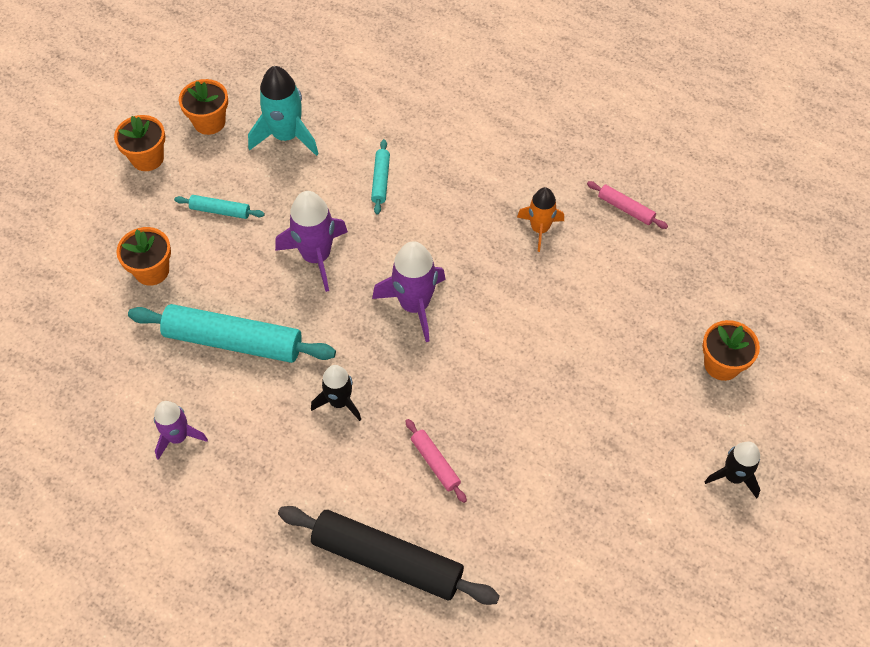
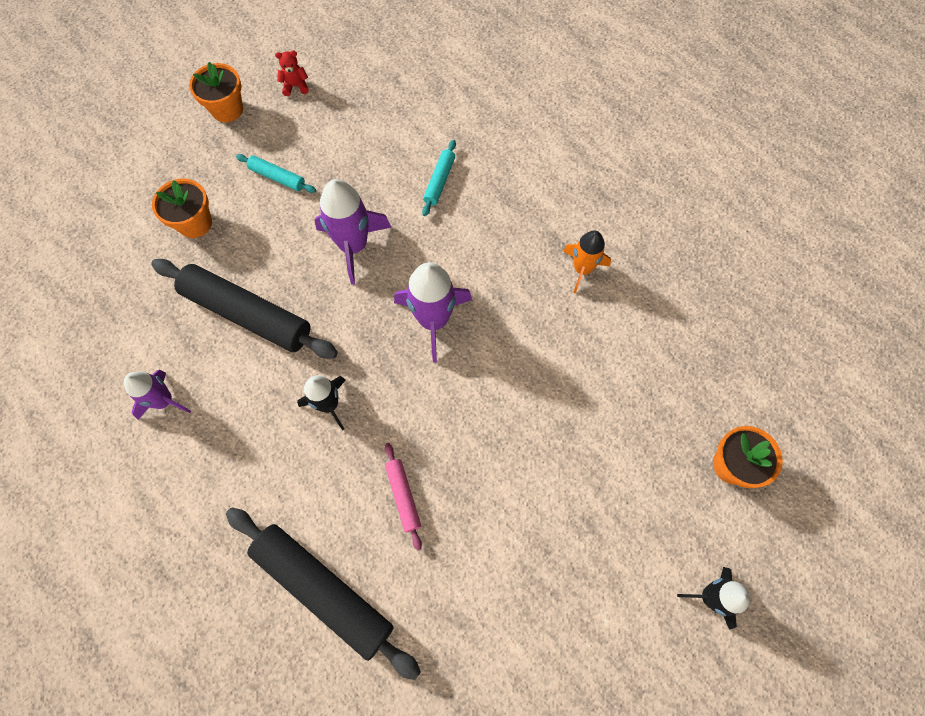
camera: 15 degrees right, 10 degrees up
turquoise rolling pin [128,304,336,363] -> black rolling pin [151,259,338,359]
orange flower pot [179,79,228,135] -> red teddy bear [275,50,309,96]
turquoise rocket [248,66,319,156] -> none
pink rolling pin [587,181,668,229] -> none

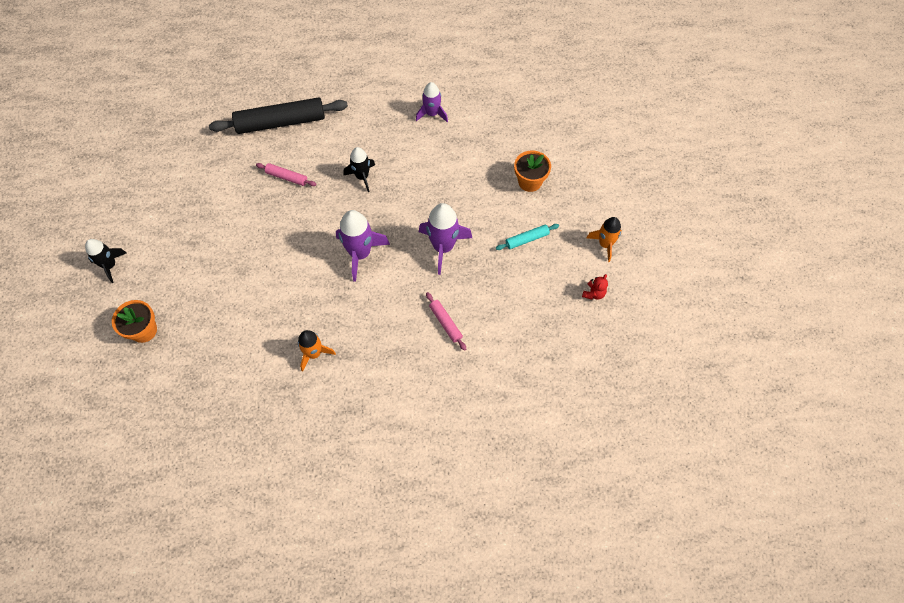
camera: 130 degrees right, 5 degrees down
black rolling pin [151,259,338,359] -> none
orange flower pot [189,62,243,122] -> orange rocket [587,217,622,262]
turquoise rolling pin [422,140,456,216] -> pink rolling pin [426,292,466,351]

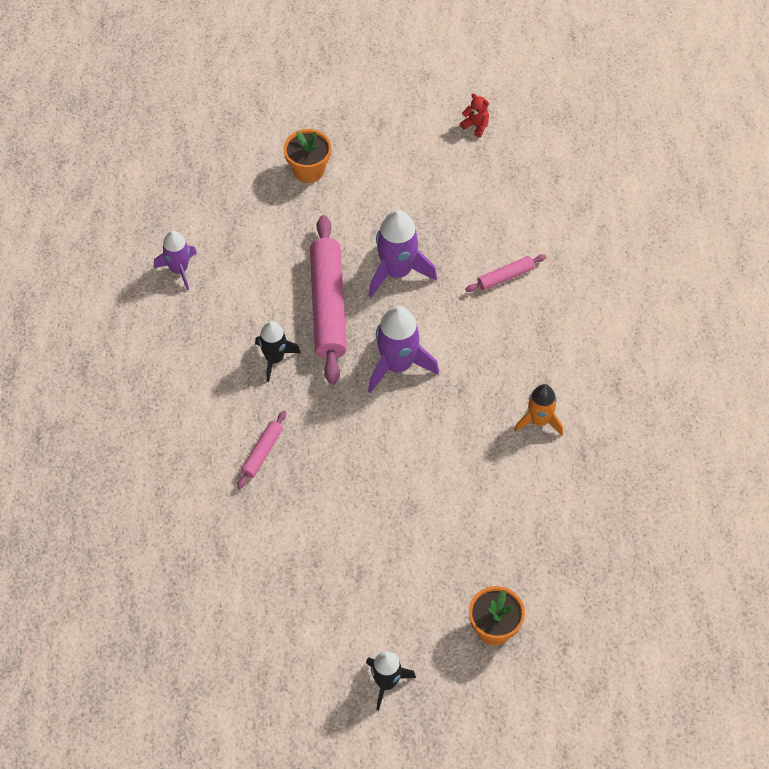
camera: 85 degrees left, 5 degrees down
black rolling pin [209,97,348,134] -> none
turquoise rolling pin [496,224,559,250] -> none
orange rocket [587,217,622,262] -> none
none -> pink rolling pin [310,215,347,385]

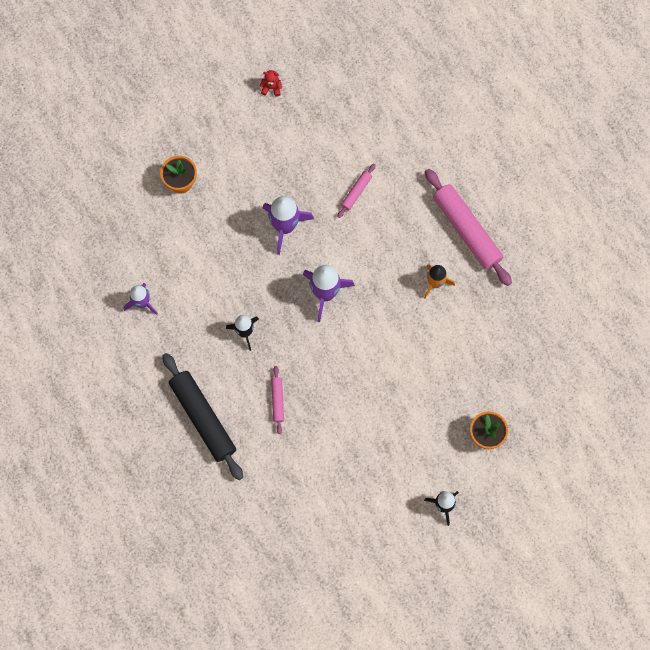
camera: 30 degrees left, 15 degrees up
pink rolling pin [310,215,347,385] -> pink rolling pin moved to [425,169,512,286]
none -> black rolling pin [162,353,243,480]

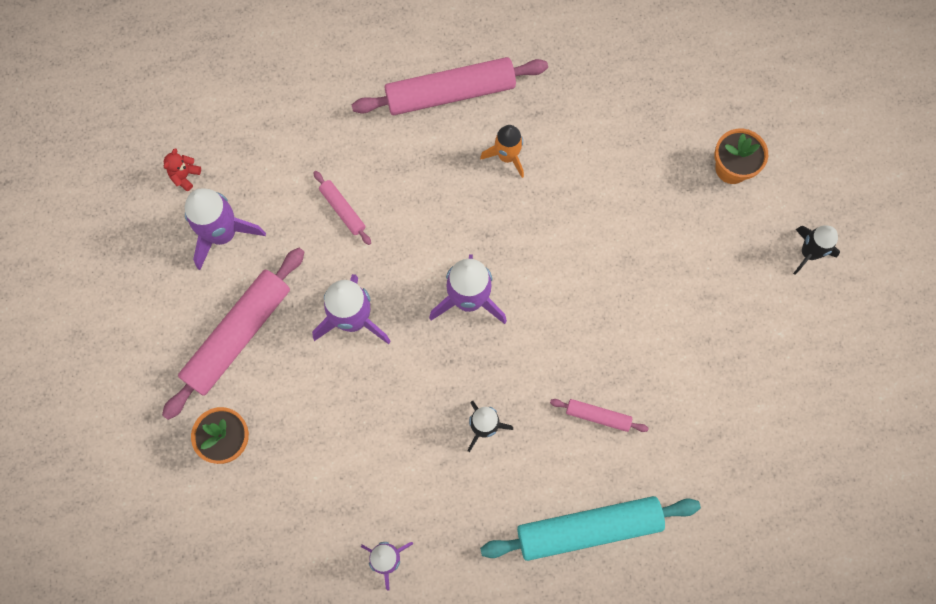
camera: 70 degrees left, 0 degrees up
black rolling pin [162,353,243,480] -> turquoise rolling pin [480,496,701,561]
red teddy bear [260,70,282,97] -> red teddy bear moved to [164,148,201,191]
none -> pink rolling pin [162,248,305,420]
none -> purple rocket [185,189,266,270]

